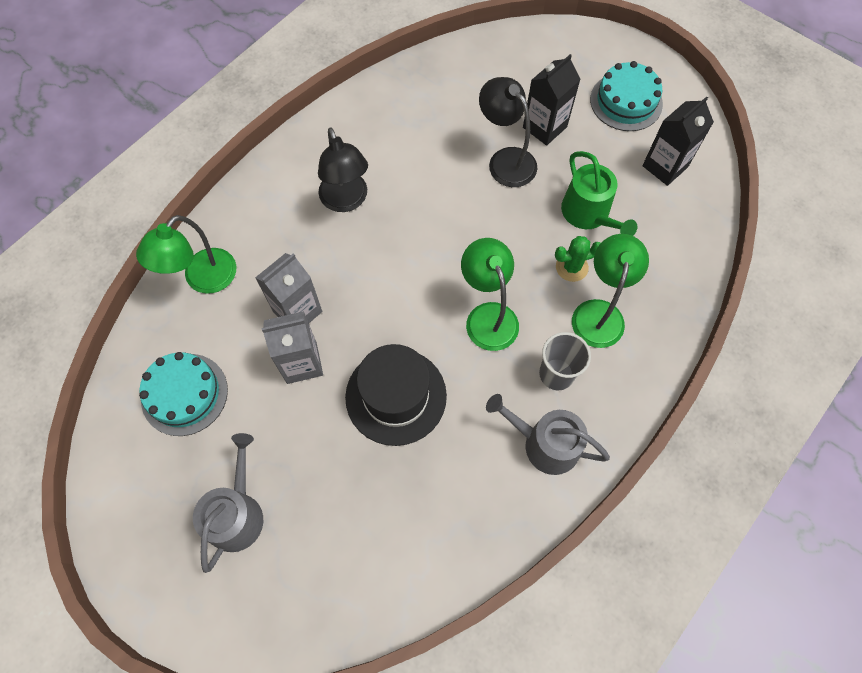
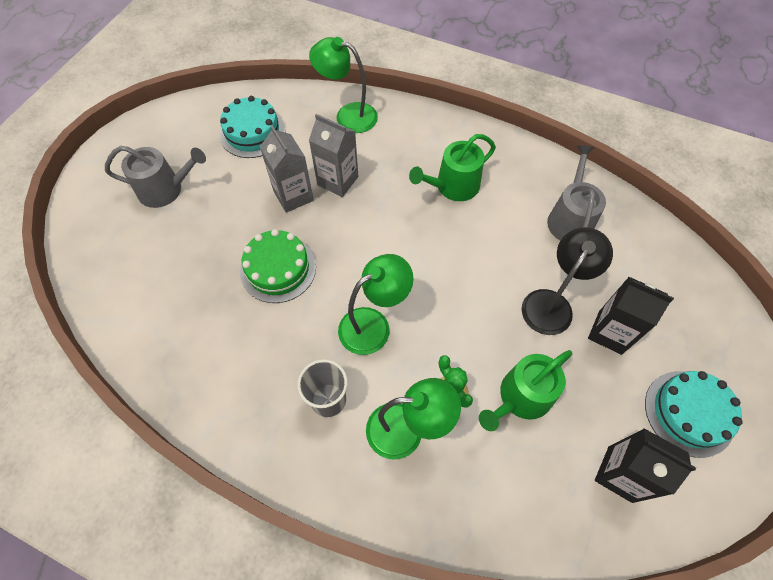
camera: 75 degrees right, 5 degrees down
black lamp [318,127,368,212] -> green watering can [409,134,496,201]
black hat [345,344,447,446] -> green cake [240,229,316,303]
grey watering can [486,394,610,475] -> grey watering can moved to [547,145,606,241]

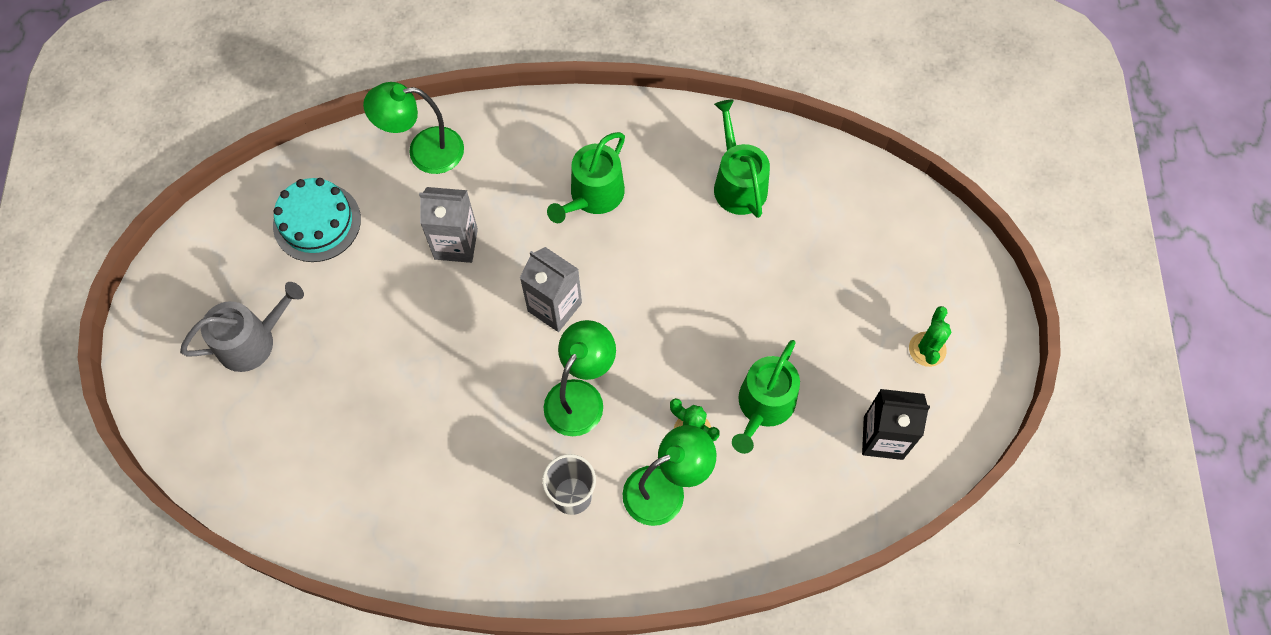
camera: 25 degrees left, 5 degrees up
green cake [240,229,316,303] -> none
grey carton [260,125,314,213] -> grey carton moved to [520,247,582,332]
black lamp [521,227,613,335] -> none
grey watering can [547,145,606,241] -> green watering can [714,100,770,218]
black carton [588,277,674,355] -> none
turquoise cake [645,371,743,458] -> green cactus [909,306,951,367]

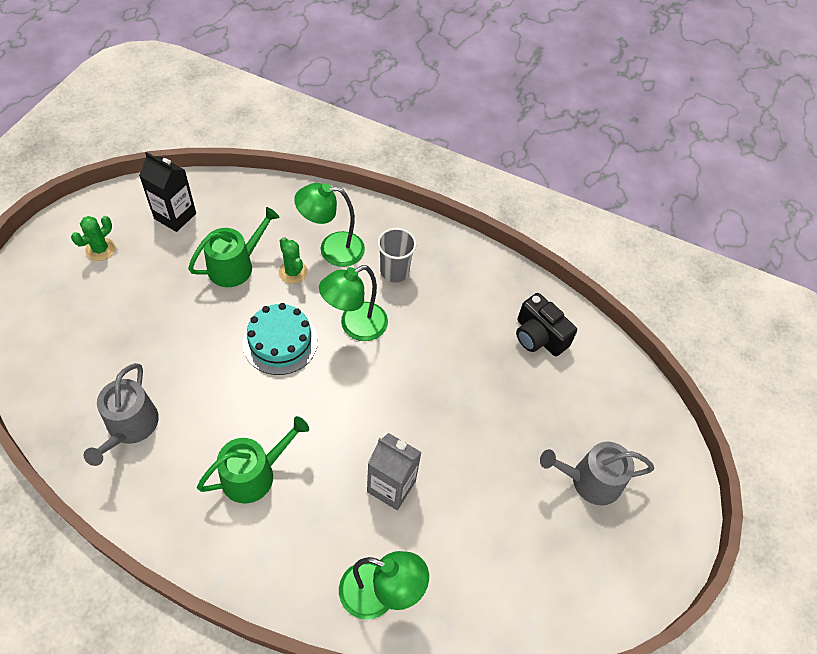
camera: 160 degrees left, 10 degrees down
turquoise cake [273,178,361,262] -> turquoise cake moved to [243,303,318,375]
grey carton [520,247,582,332] -> none
green watering can [714,100,770,218] -> grey watering can [84,363,159,466]
none -> black camera [516,293,577,356]

